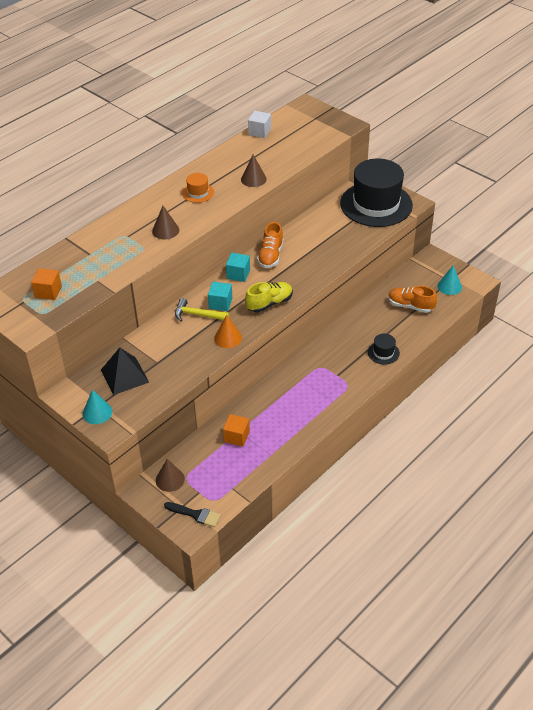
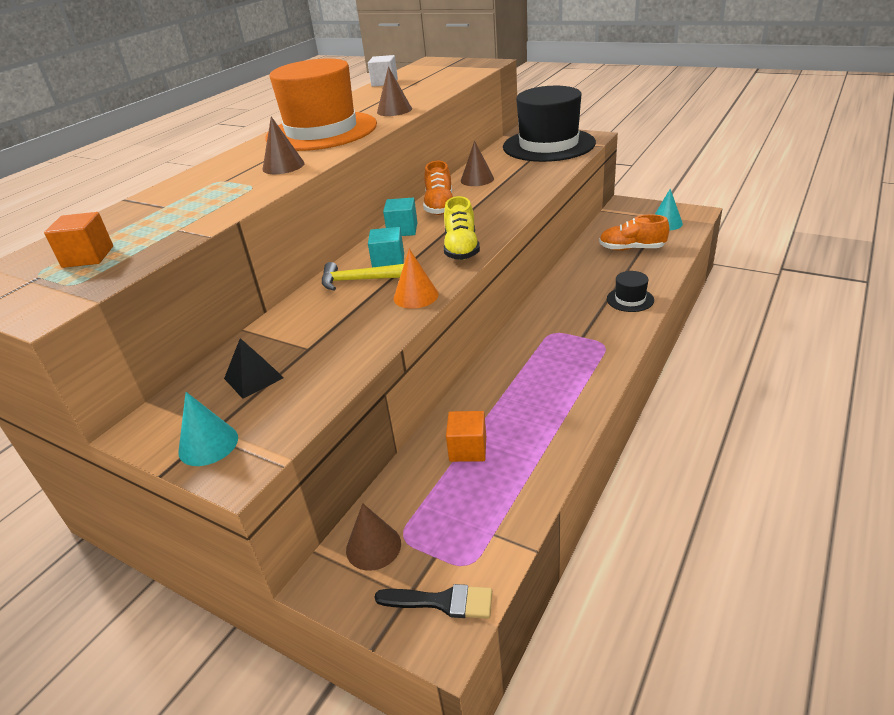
camera: 10 degrees left, 10 degrees down
black pyramid [101,348,149,395] -> black pyramid [224,338,284,399], size x0.66
orange hat [182,173,214,203] -> orange hat [265,58,377,151], size x2.43
yellow shoe [245,282,293,313] -> yellow shoe turned 135 degrees clockwise [444,196,480,260]
none -> brown cone [461,141,494,186]

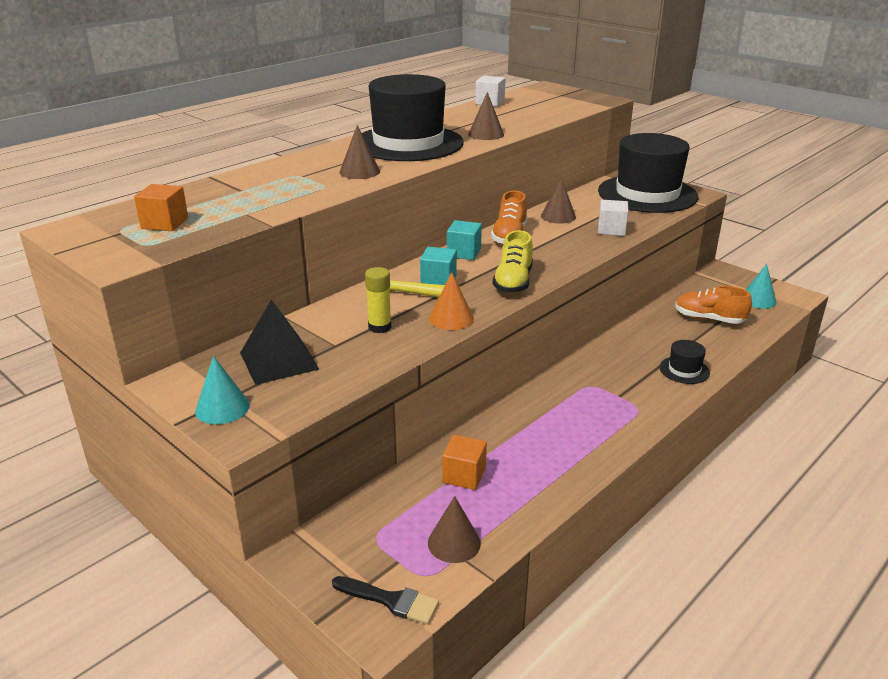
camera: 10 degrees right, 5 degrees down
black pyramid [224,338,284,399] -> black pyramid [240,299,319,385], size x1.53
orange hat [265,58,377,151] -> black hat [362,74,464,161]
brown cone [346,503,401,571] -> brown cone moved to [428,496,481,563]
none -> yellow glue stick [365,267,392,333]
none -> white cube [598,200,628,236]

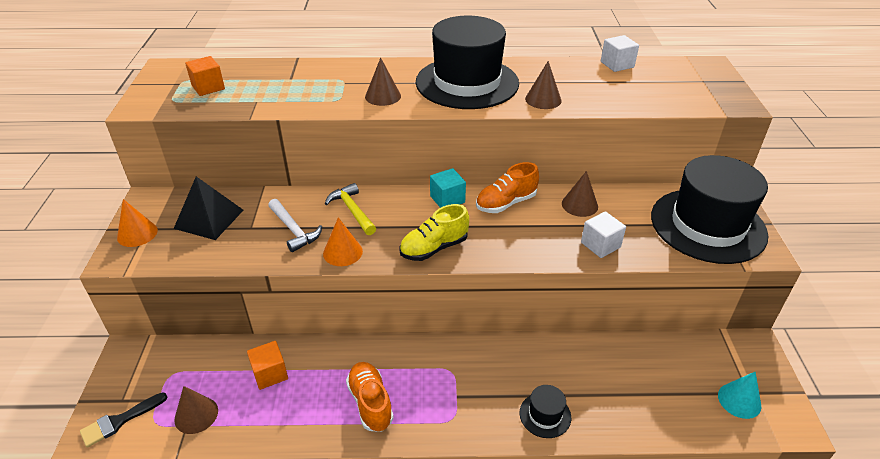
camera: 45 degrees right, 10 degrees up
turquoise cone [195,356,250,424] -> orange cone [117,199,158,247]
black brush [332,576,439,624] -> black brush turned 75 degrees clockwise [80,392,167,448]
yellow glue stick [365,267,392,333] -> white hammer [268,199,322,252]
turquoise cube [420,247,457,285] -> none
orange shoe [675,286,752,324] -> orange shoe moved to [346,362,394,432]

